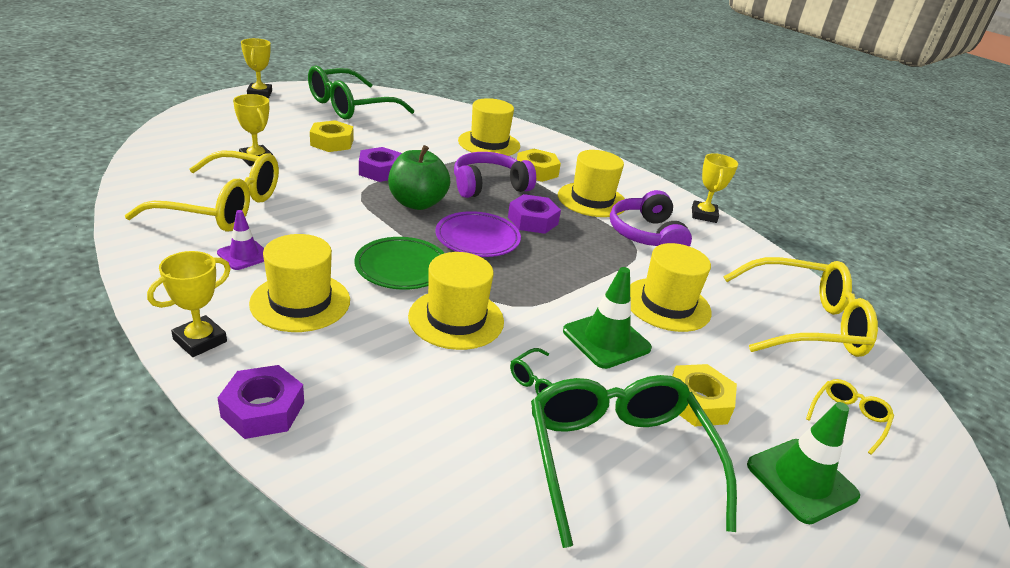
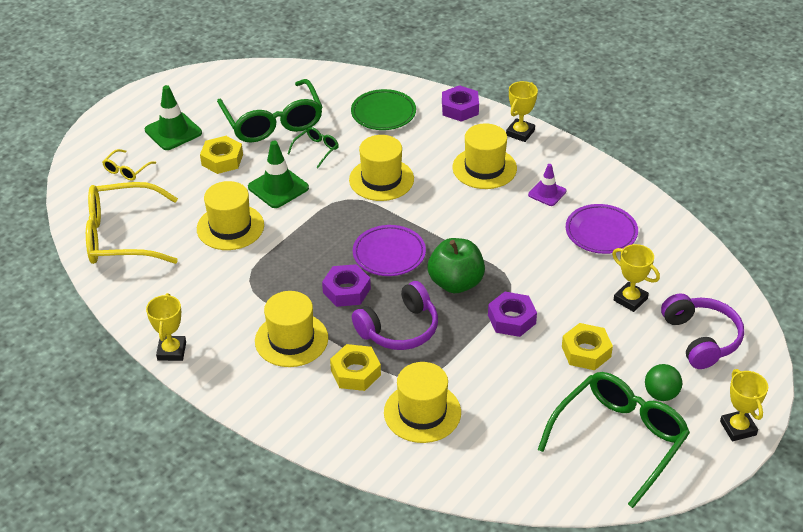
camera: 175 degrees right, 10 degrees up
yellow glasses [125,150,279,232] -> purple plate [565,204,638,254]
green plate [354,237,444,290] -> green plate moved to [351,89,416,130]
purple headphones [610,190,692,247] -> purple headphones moved to [661,293,744,369]
none -> green ball [645,364,682,401]

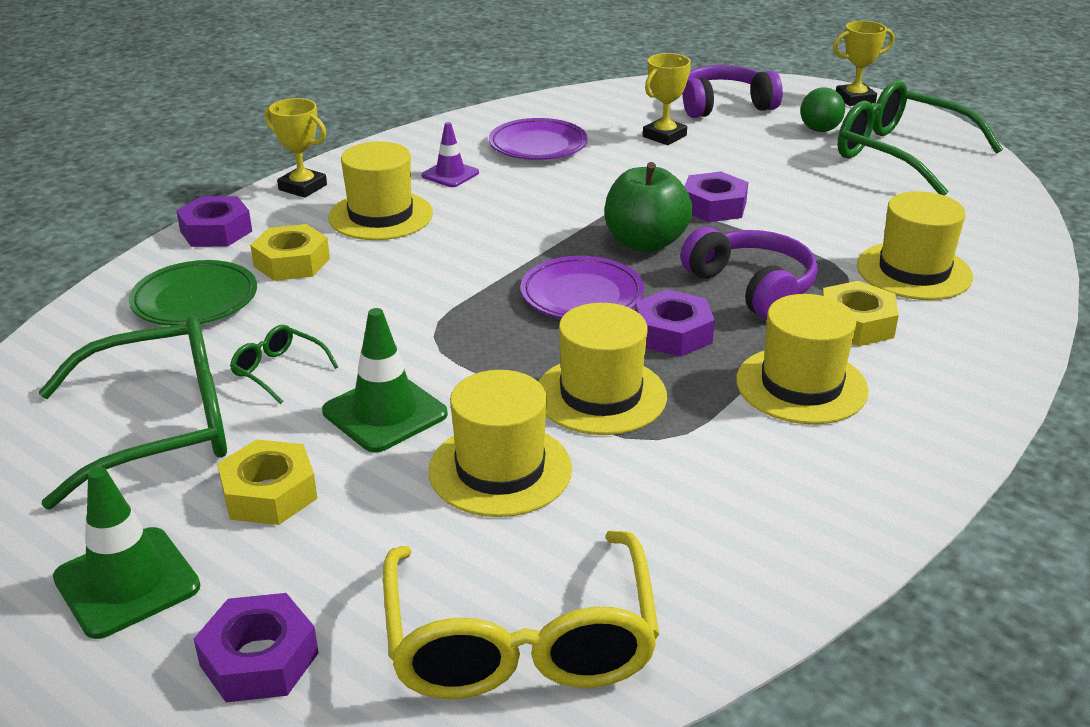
camera: 90 degrees left, 10 degrees down
yellow glasses [102,149,156,181] -> purple nut [194,593,319,702]
yellow trophy [146,293,186,361] -> none
yellow hat [349,135,414,201] -> yellow hat moved to [539,303,667,435]
yellow nut [562,323,613,370] -> yellow nut moved to [250,224,330,281]

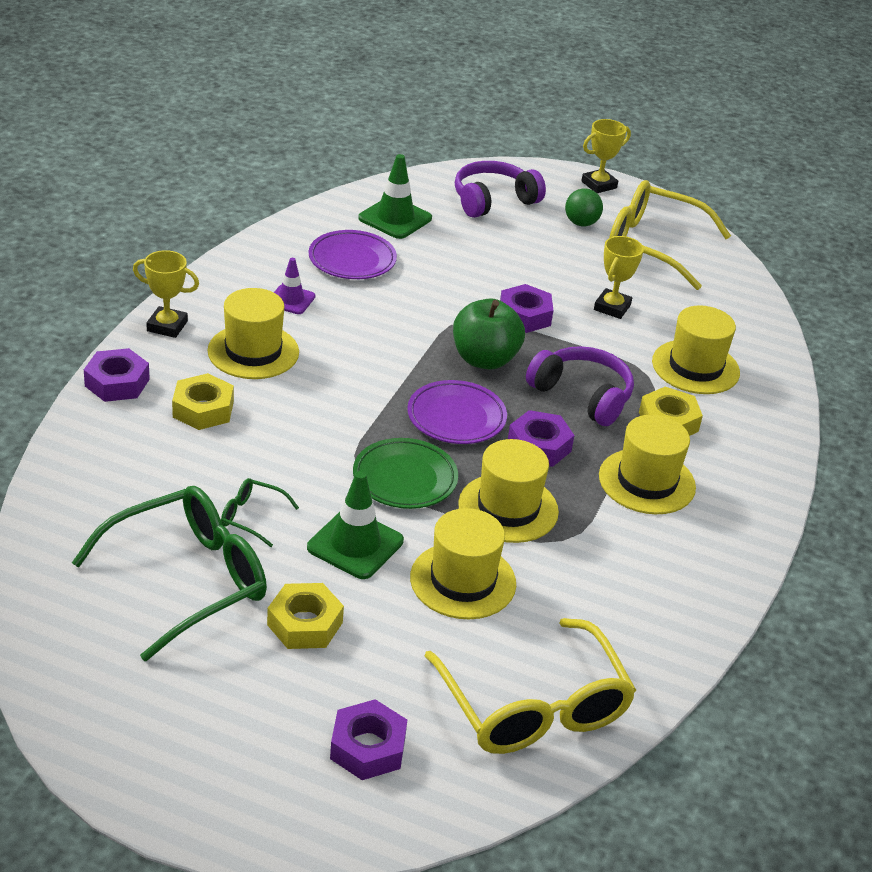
camera: 20 degrees left, 5 degrees up
green traffic cone [53,467,200,639] -> green traffic cone moved to [358,154,432,239]
green plate [129,260,257,326] -> green plate moved to [353,438,458,509]
yellow trophy [643,53,691,145] -> yellow trophy moved to [594,236,644,319]
green glasses [838,80,1003,196] -> yellow glasses [609,180,731,290]

